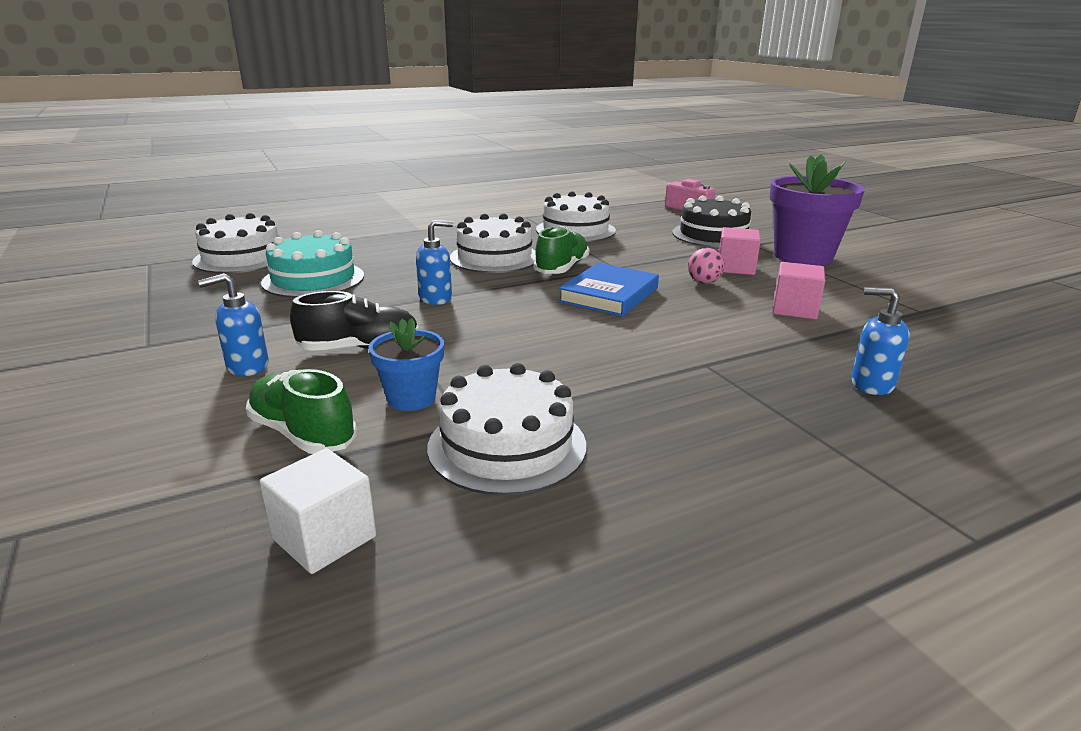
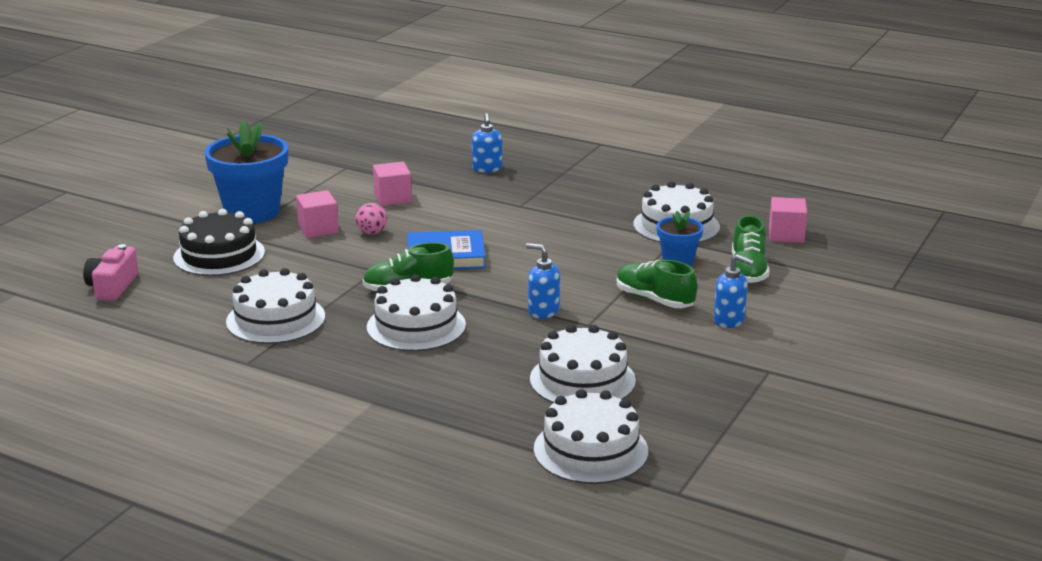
camera: 125 degrees left, 0 degrees up
white cube [260,448,376,574] -> pink cube [769,197,807,243]
turquoise cake [261,230,364,298] -> white cake [530,325,636,403]
black shoe [290,291,419,351] -> green shoe [617,260,697,308]
purple flower pot [770,154,865,266] -> blue flower pot [204,120,288,223]

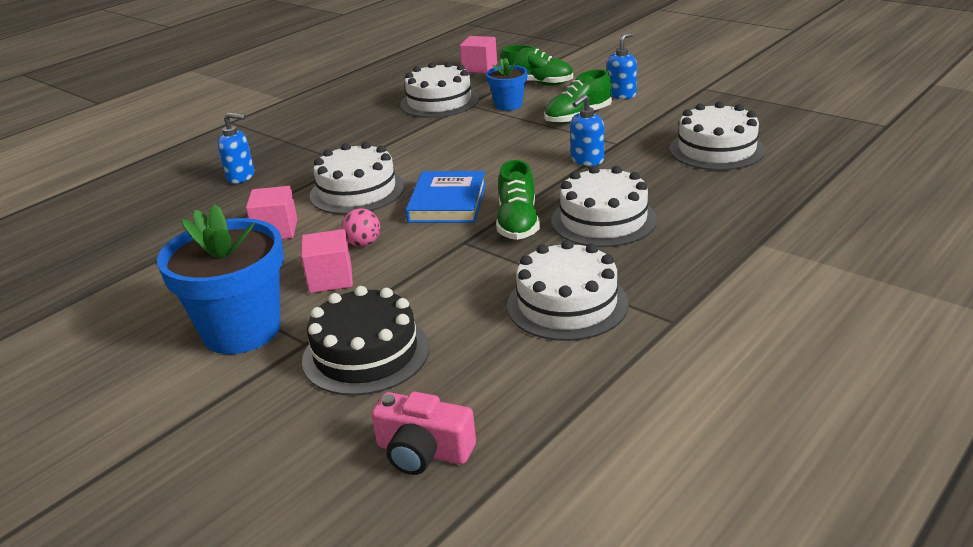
camera: 75 degrees left, 5 degrees up
white cake [534,389,648,484] -> white cake moved to [310,142,405,215]

